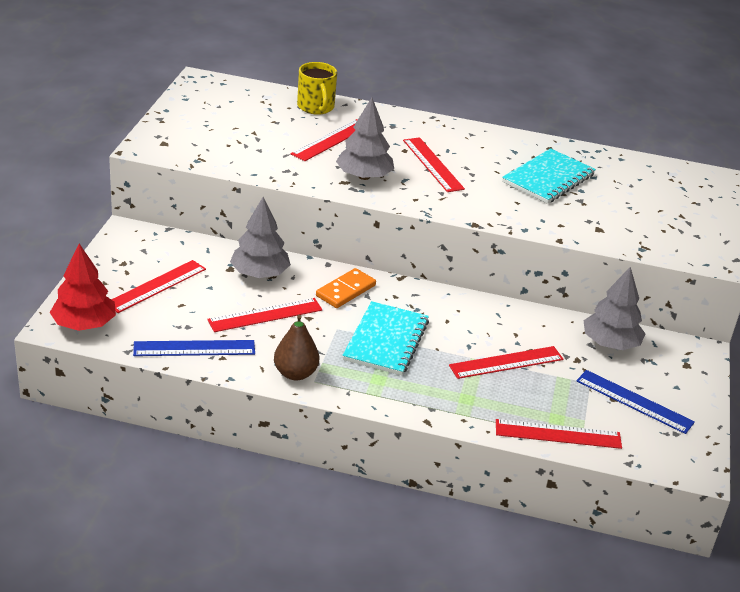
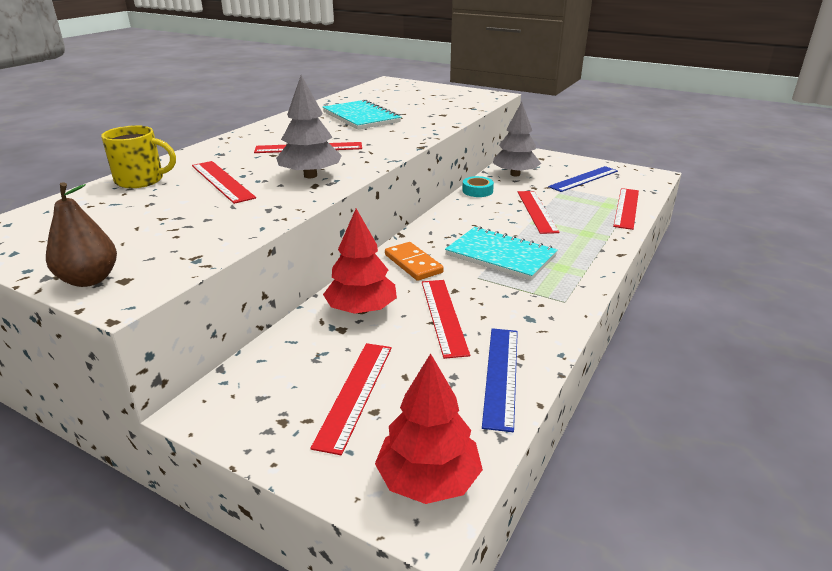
camera: 70 degrees left, 5 degrees down
red ruler [111,260,206,313] -> red ruler turned 45 degrees clockwise [310,343,392,455]
grey tree [230,197,291,278] -> red tree [323,209,397,314]
brown pear [274,315,319,380] -> brown pear moved to [46,182,117,287]
none -> turquoise tape [462,176,494,197]

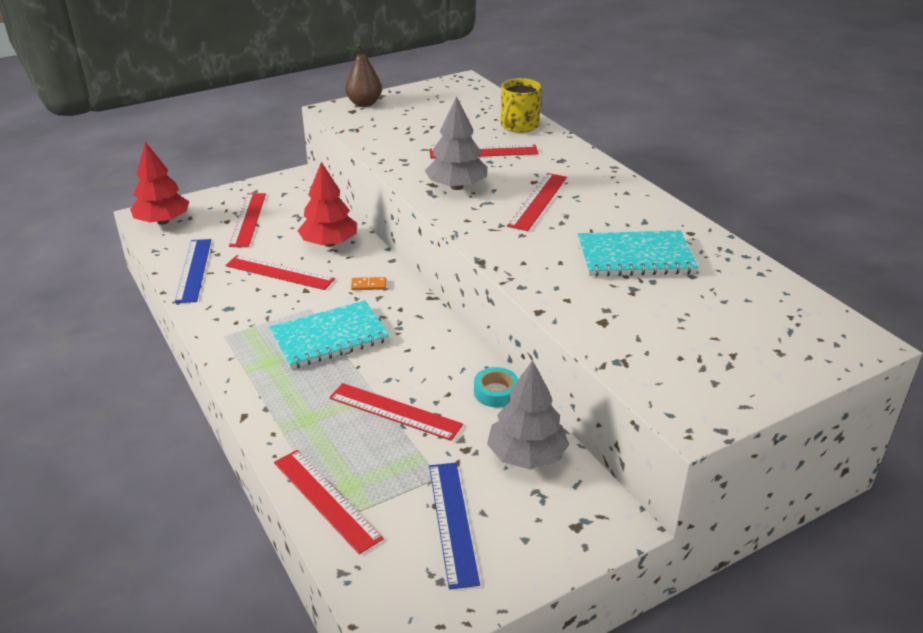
camera: 120 degrees right, 5 degrees up
red ruler [310,343,392,455] -> red ruler turned 45 degrees clockwise [229,193,266,247]
orange domino [385,242,444,281] -> orange domino [351,277,386,290], size x0.55
blue ruler [482,328,518,432] -> blue ruler turned 45 degrees clockwise [175,239,211,303]

